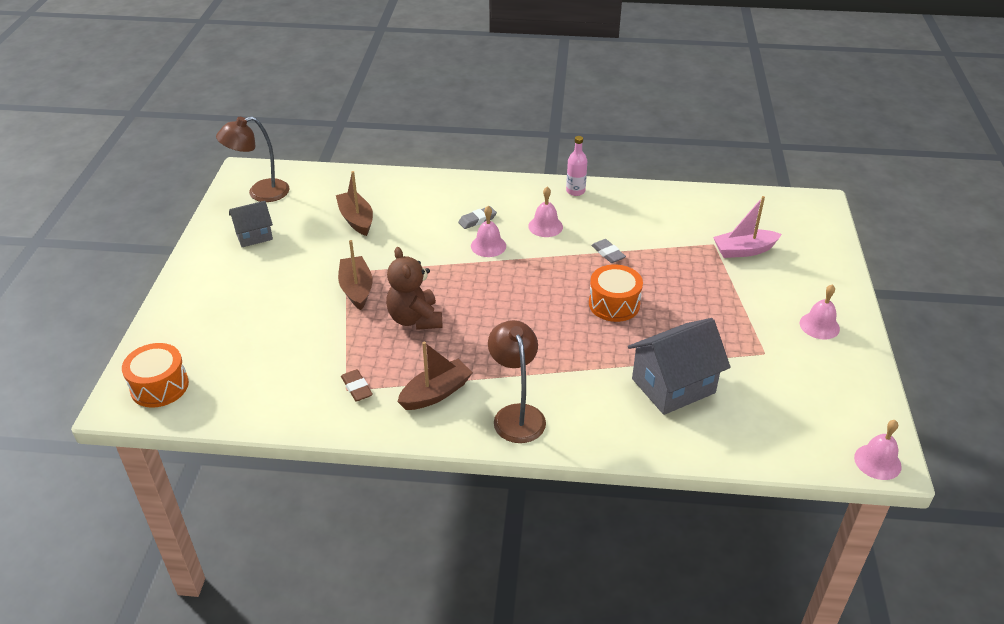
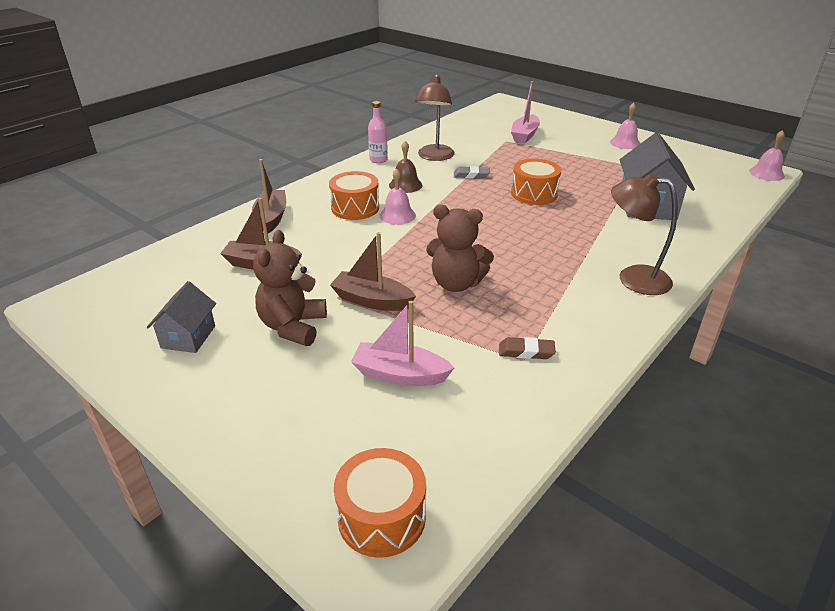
camera: 55 degrees left, 5 degrees down
brown lamp [216,116,290,202] -> brown lamp moved to [415,74,455,161]
brown boat [397,341,473,410] -> brown boat moved to [252,159,286,233]
grey eraser [458,206,497,229] -> orange drum [329,171,379,220]
pink bell [528,187,563,237] -> brown bell [389,141,422,193]
none -> brown teddy bear [253,230,327,346]
none -> pink boat [351,301,454,386]

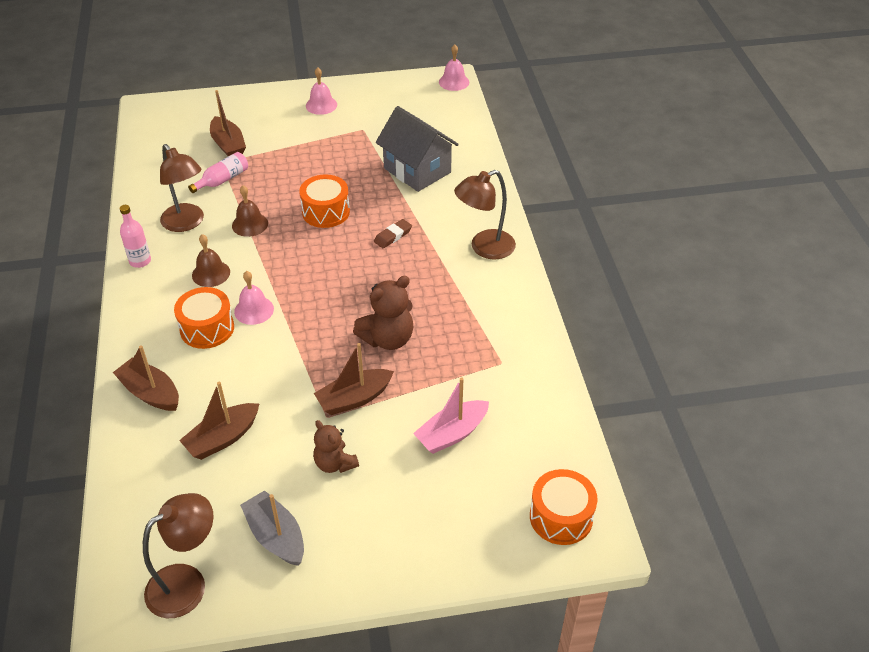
camera: 50 degrees left, 10 degrees up
grey house [147,281,216,353] -> grey boat [240,490,304,566]
brown teddy bear [253,230,327,346] -> brown teddy bear [313,420,359,473], size x0.66
grey eraser [454,166,490,178] -> brown bell [232,185,268,237]
brown eraser [499,337,556,359] -> brown eraser moved to [374,219,412,248]
pink boat [511,81,540,143] -> brown boat [210,90,246,156]
none -> brown lamp [143,493,213,618]
none -> pink bottle [188,152,248,193]

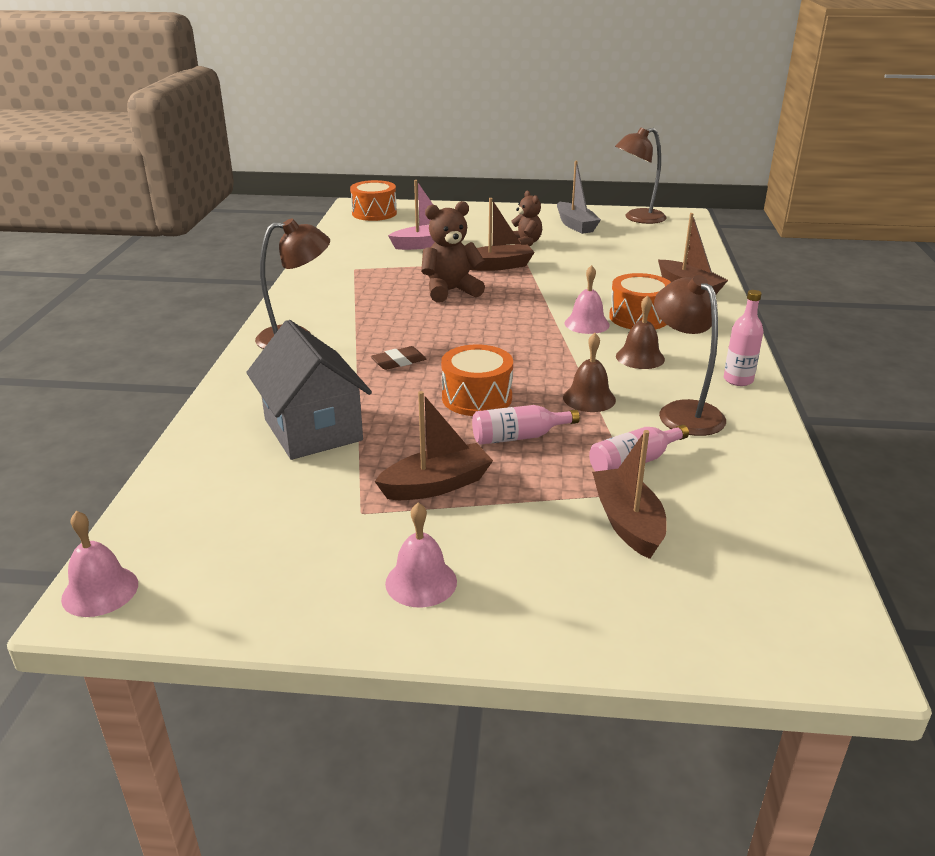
camera: 165 degrees left, 15 degrees down
brown boat [179,382,259,460] -> brown boat moved to [375,391,493,500]
none -> pink bottle [472,405,580,445]

